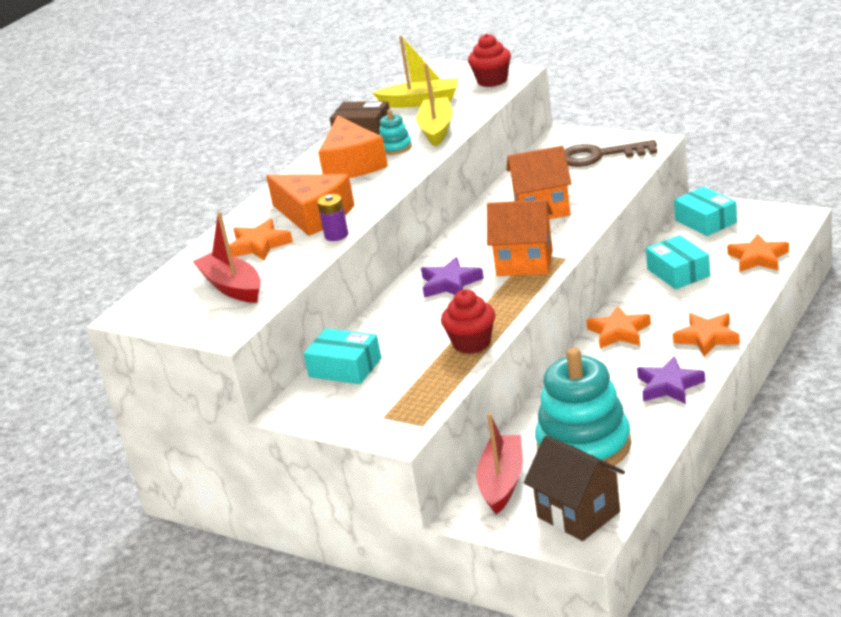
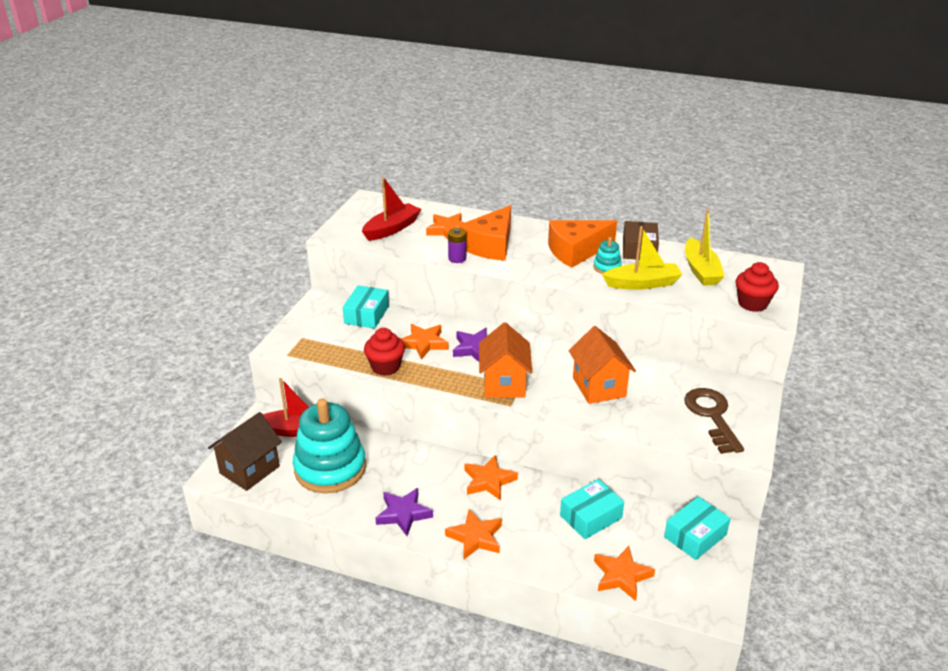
camera: 75 degrees right, 5 degrees up
none -> orange star [401,324,448,360]

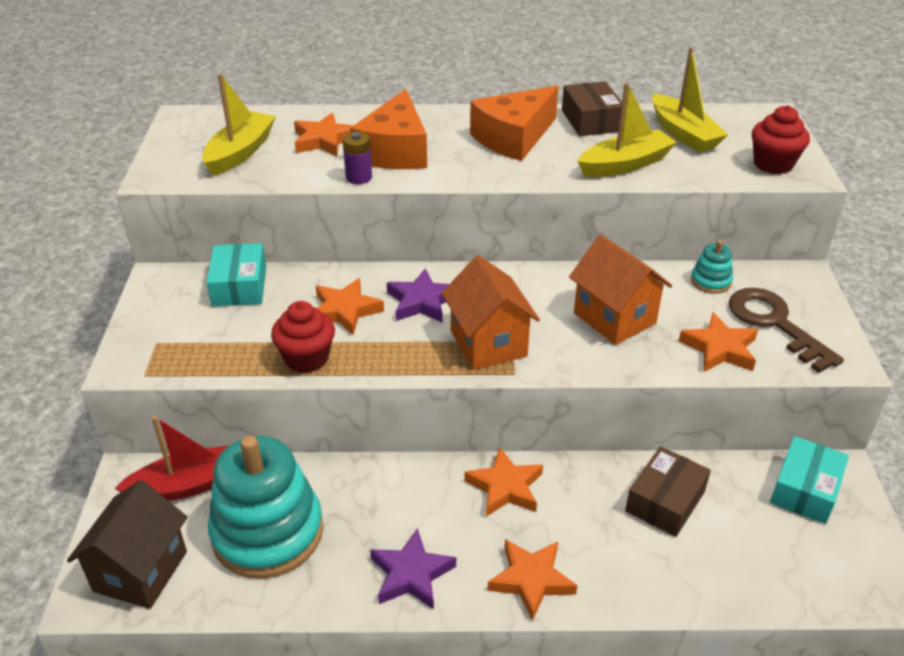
camera: 20 degrees left, 5 degrees up
red boat [362,177,421,241] -> yellow boat [202,74,276,176]
turquoise box [560,479,624,539] -> brown box [625,446,711,537]
turquoise stacking toy [593,237,622,274] -> turquoise stacking toy moved to [691,240,733,294]
orange star [594,546,655,601] -> orange star moved to [679,312,758,372]

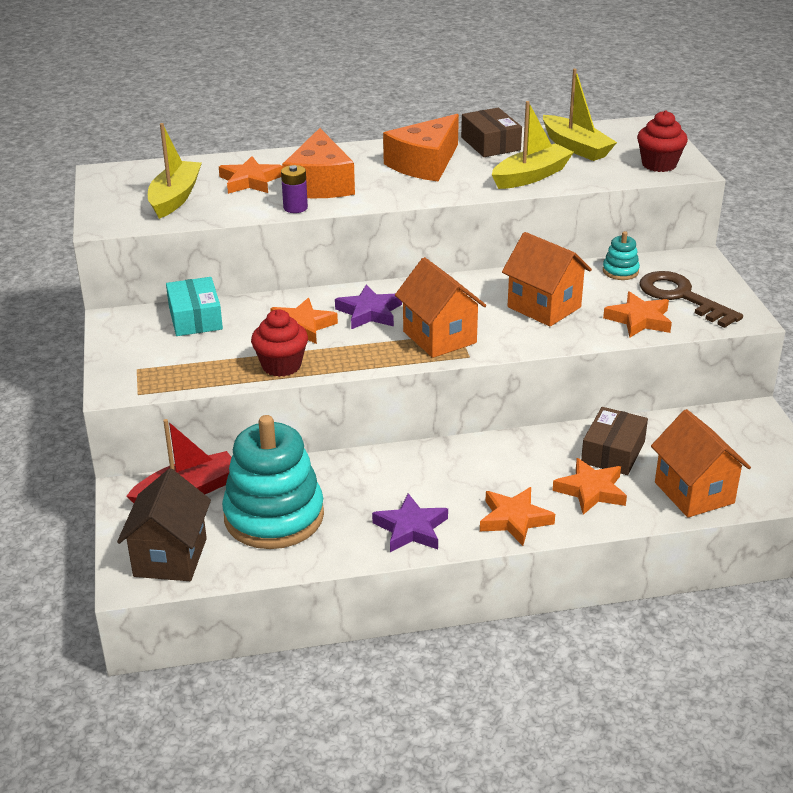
camera: 10 degrees left, 5 degrees down
orange star [464,447,543,517] -> orange star moved to [552,458,627,515]
turquoise box [770,436,849,524] -> none
none -> orange house [651,409,751,518]

